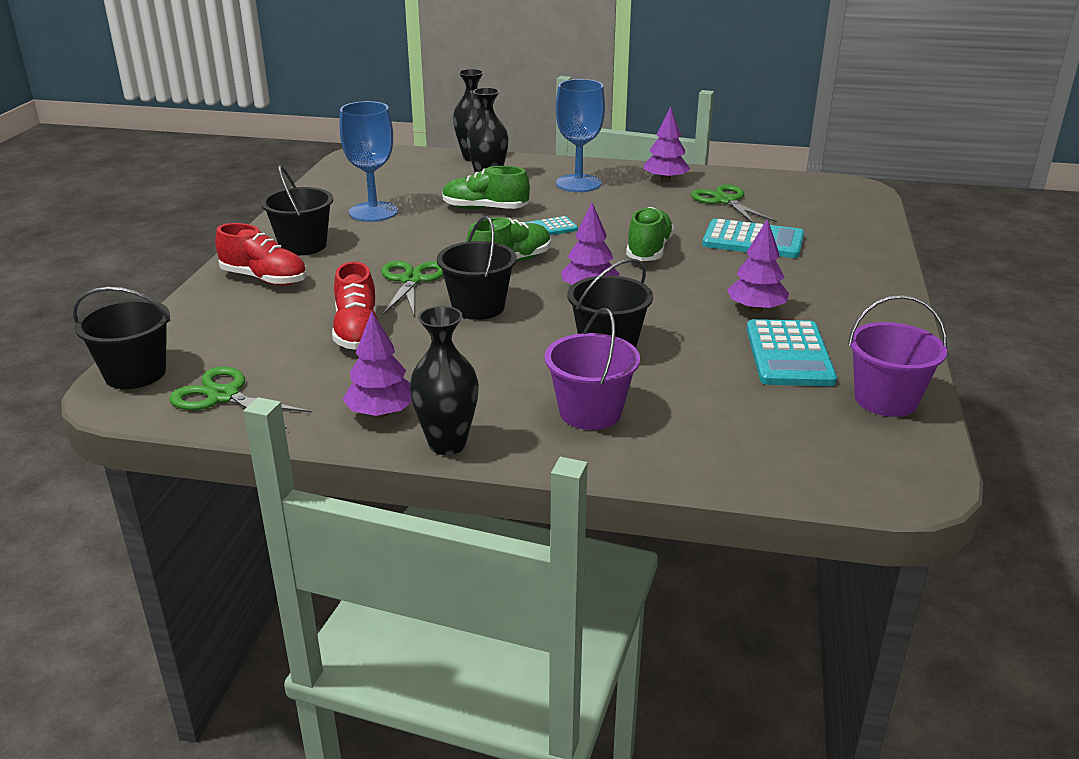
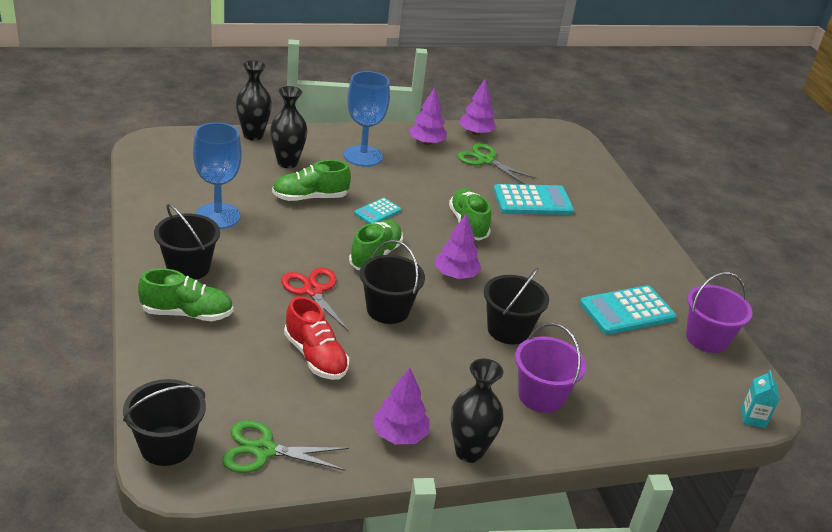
camera: 30 degrees left, 5 degrees up
red shoe [215,223,307,286] -> green shoe [138,268,233,321]
green scissors [381,261,443,315] -> red scissors [281,267,349,331]
purple tree [727,219,789,313] -> purple tree moved to [459,79,497,135]
turquoise calculator [747,319,837,386] -> turquoise calculator turned 90 degrees clockwise [580,285,676,335]
none -> turquoise carton [741,370,780,428]

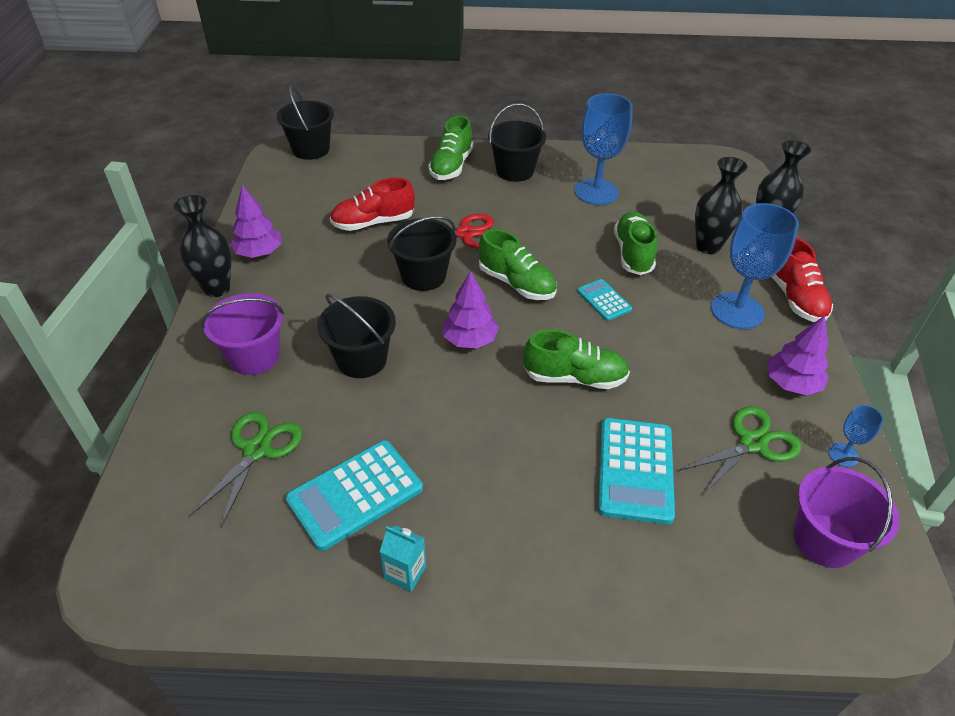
camera: 110 degrees right, 10 degrees up
green scissors [222,420,349,473] -> green scissors moved to [189,412,303,528]
purple tree [459,79,497,135] -> blue goblet [829,405,883,467]
turquoise calculator [580,285,676,335] -> turquoise calculator turned 120 degrees counterclockwise [285,440,423,551]
purple bucket [686,272,752,353] -> purple bucket moved to [794,457,900,568]
turquoise carton [741,370,780,428] -> turquoise carton moved to [380,526,426,592]
none -> red shoe [772,237,833,322]

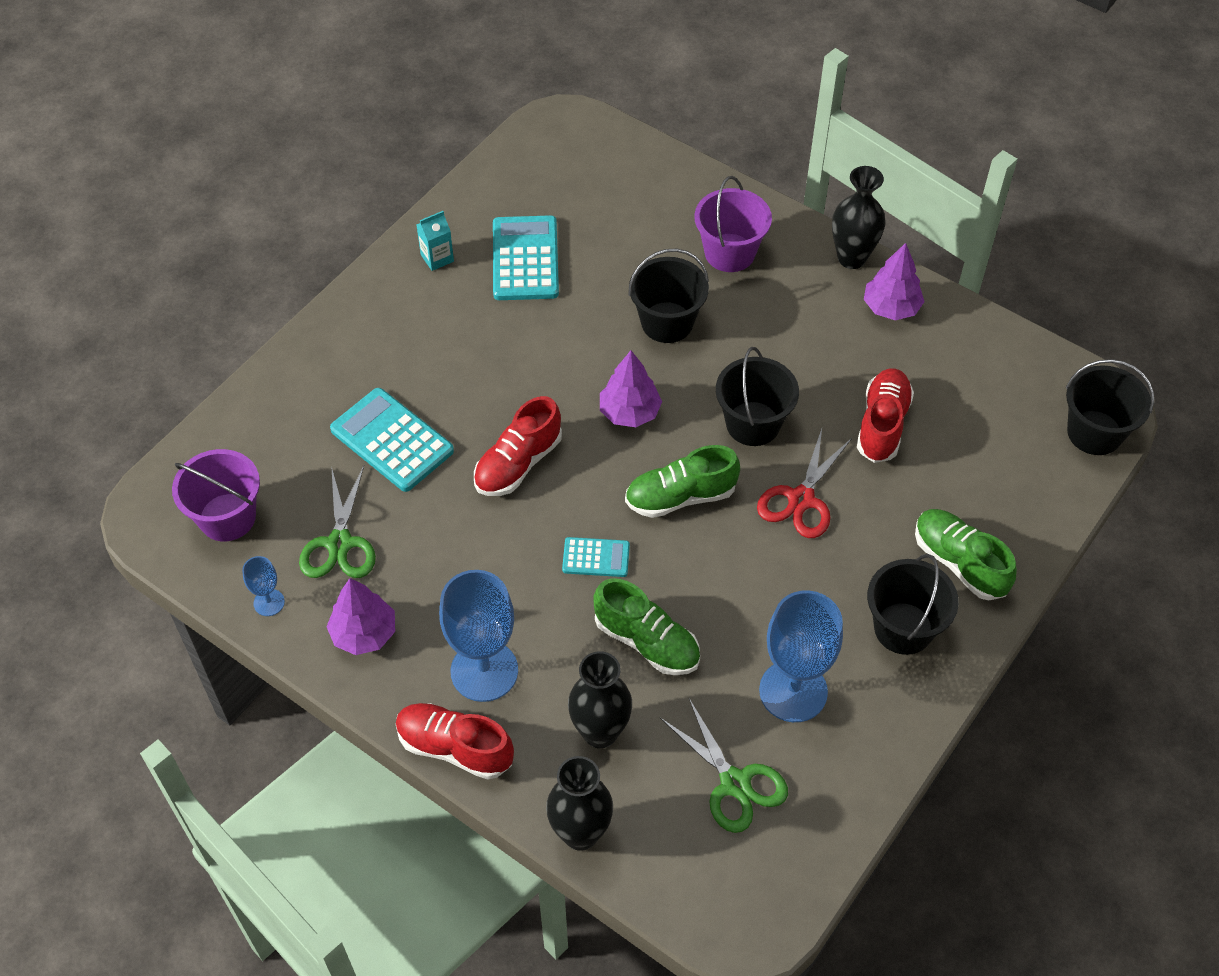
camera: 125 degrees right, 10 degrees up
green scissors [189,412,303,528] -> green scissors moved to [660,699,788,833]
green shoe [523,330,630,389] -> red shoe [474,396,562,496]

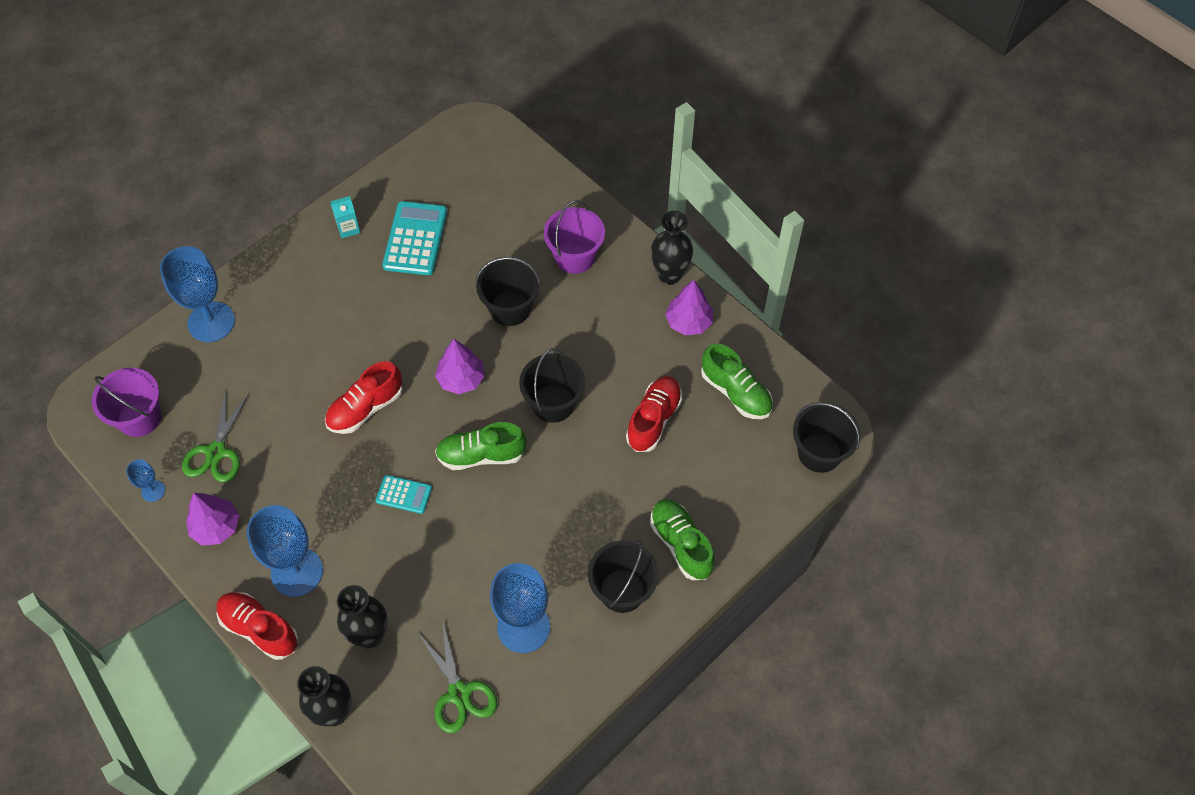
camera: 10 degrees right, 5 degrees up
turquoise calculator [330,388,454,492] -> none
green shoe [593,578,700,675] -> green shoe moved to [701,344,773,419]
red scissors [757,429,852,538] -> none
none -> blue goblet [160,246,235,342]

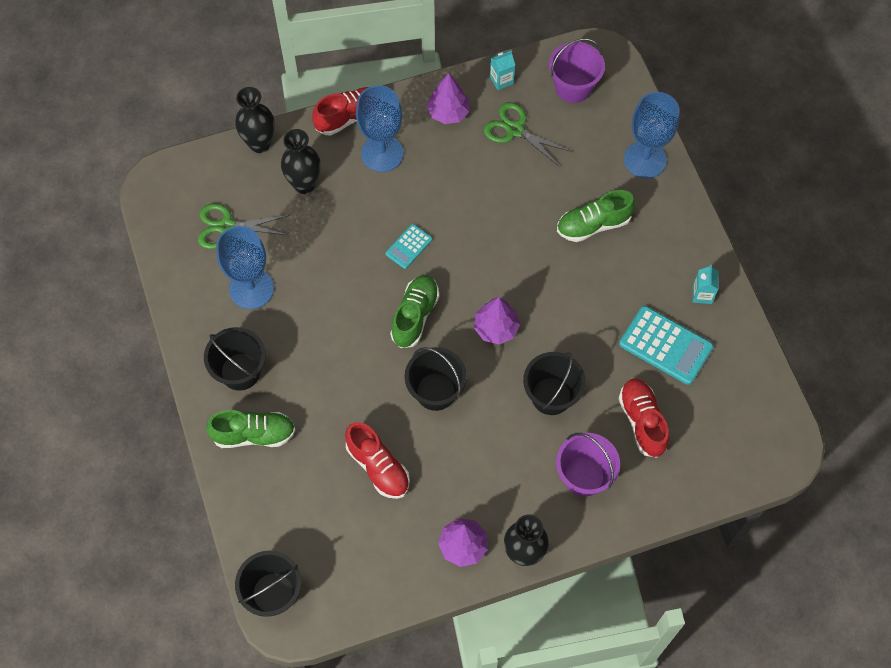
camera: 115 degrees right, 5 degrees up
blue goblet [126,459,165,502] -> turquoise carton [490,51,515,90]
red shoe [325,361,403,434] -> red shoe moved to [619,379,669,458]
green shoe [701,344,773,419] -> green shoe moved to [557,190,635,242]

